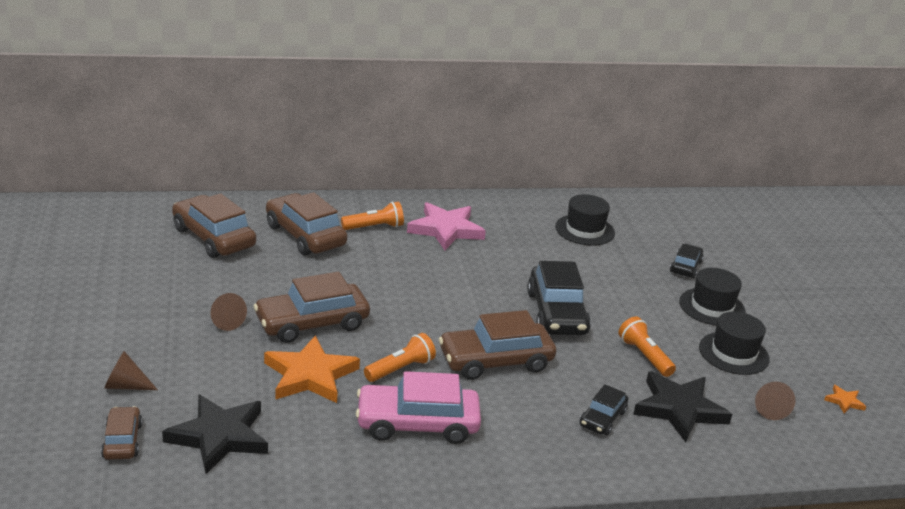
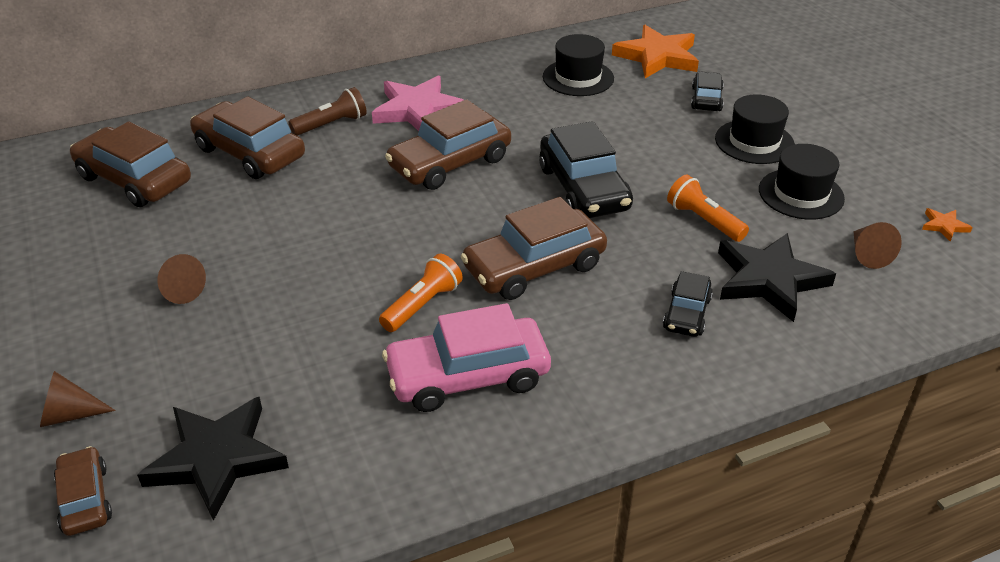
camera: 10 degrees left, 10 degrees up
brown car [253,272,370,343] -> brown car moved to [385,99,511,190]
orange star [264,335,360,403] -> orange star moved to [612,25,699,78]
orange flashlight [341,202,404,230] -> brown flashlight [288,87,367,136]

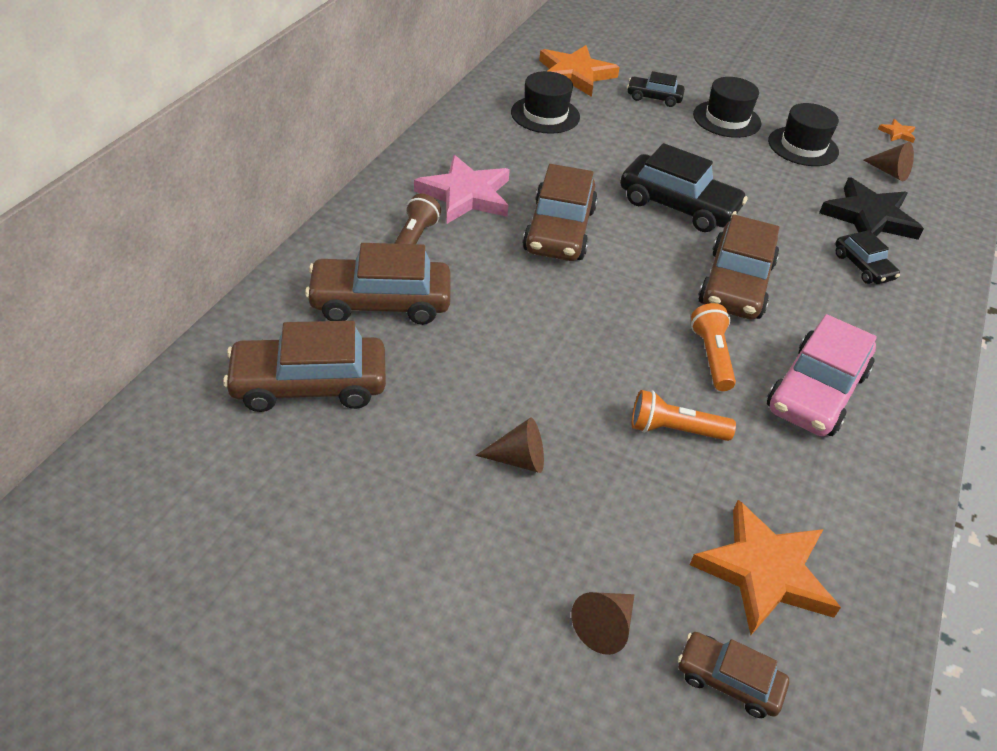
camera: 45 degrees left, 5 degrees up
black star [137,397,289,521] -> orange star [690,500,841,635]
orange flashlight [667,175,749,242] -> orange flashlight moved to [632,390,736,441]
black car [691,71,724,111] -> black car turned 45 degrees counterclockwise [627,71,685,107]

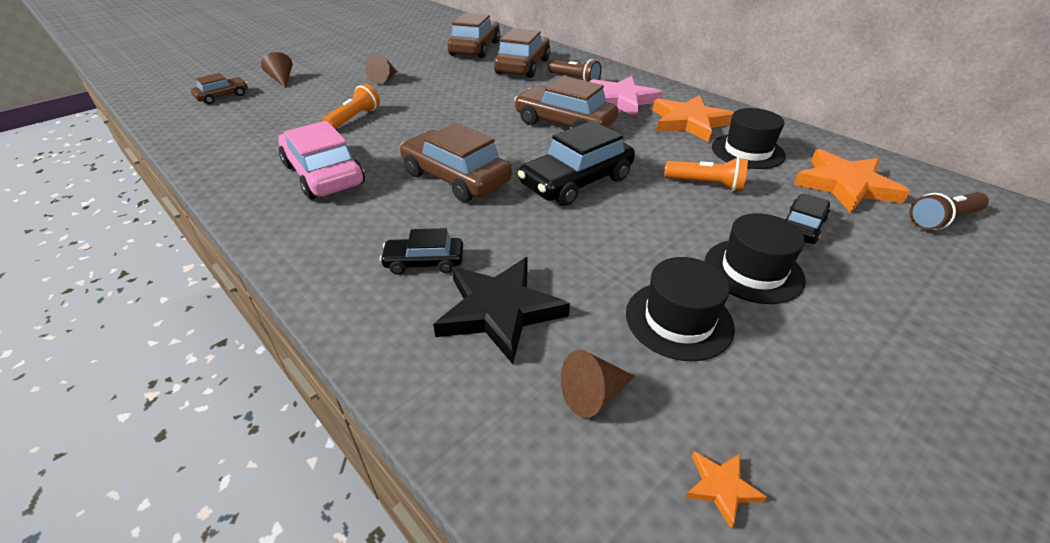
camera: 115 degrees right, 5 degrees down
orange star [690,500,841,635] -> orange star moved to [653,95,734,142]
orange flashlight [691,303,736,391] -> orange flashlight moved to [664,157,748,191]
none -> brown flashlight [910,192,989,230]

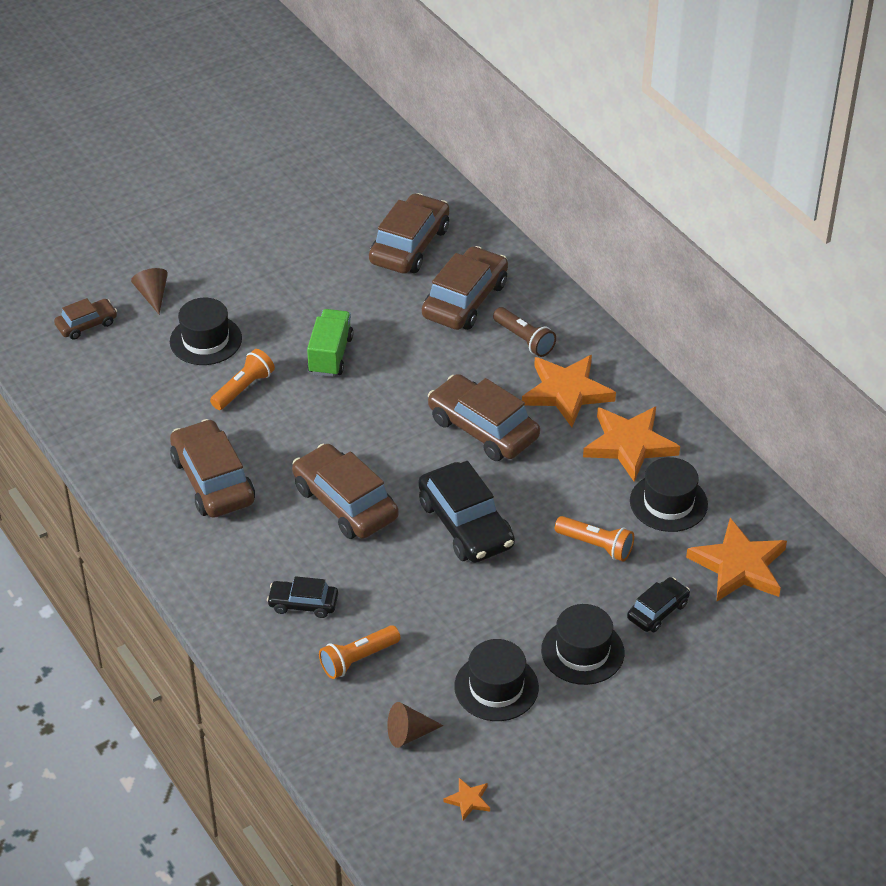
camera: 10 degrees right, 5 degrees up
pink car [278,121,365,199] -> brown car [170,419,255,518]
brown cone [365,53,398,84] -> none
black star [433,257,570,364] -> orange flashlight [319,625,400,679]
black car [518,121,635,206] -> black car turned 90 degrees counterclockwise [418,461,515,563]
pink star [590,76,663,117] -> orange star [522,355,616,427]
brown flashlight [910,192,989,230] -> none
none -> black hat [170,298,242,365]
none -> green truck [307,309,353,377]

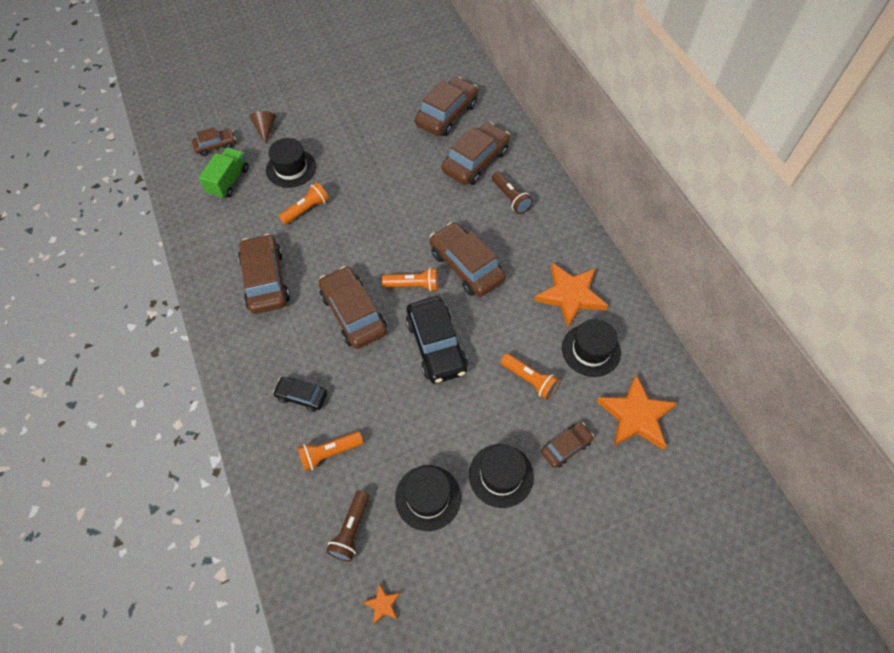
camera: 10 degrees right, 15 degrees up
green truck [307,309,353,377] -> green truck moved to [199,147,249,199]
brown cone [387,702,444,748] -> brown flashlight [326,490,370,562]
orange star [522,355,616,427] -> none
black car [627,577,690,632] -> brown car [541,422,594,468]
none -> orange flashlight [382,268,438,292]

